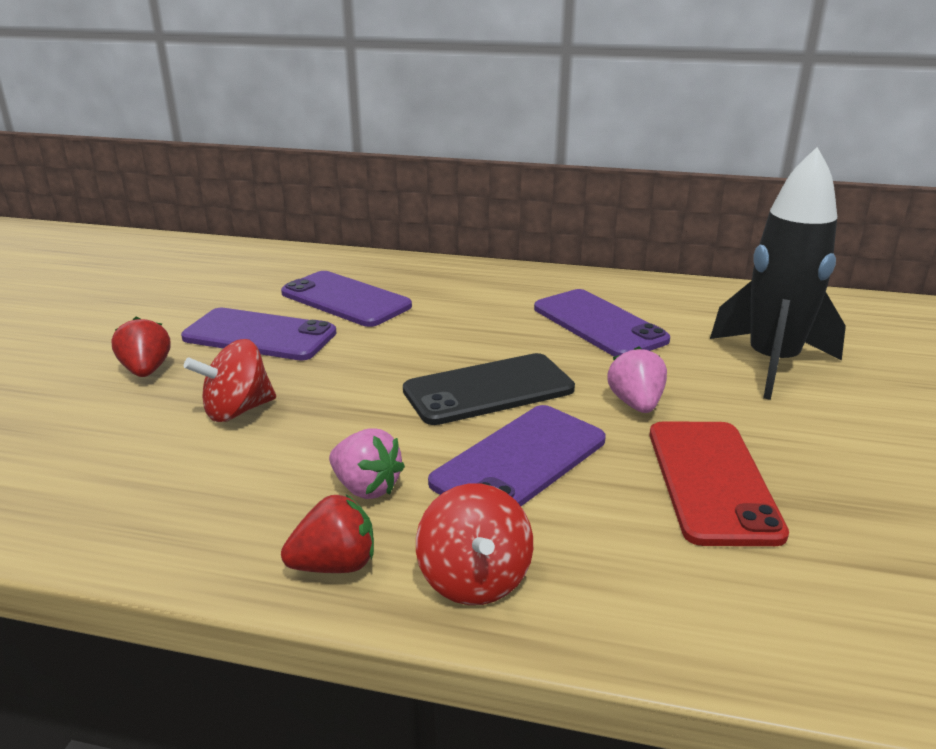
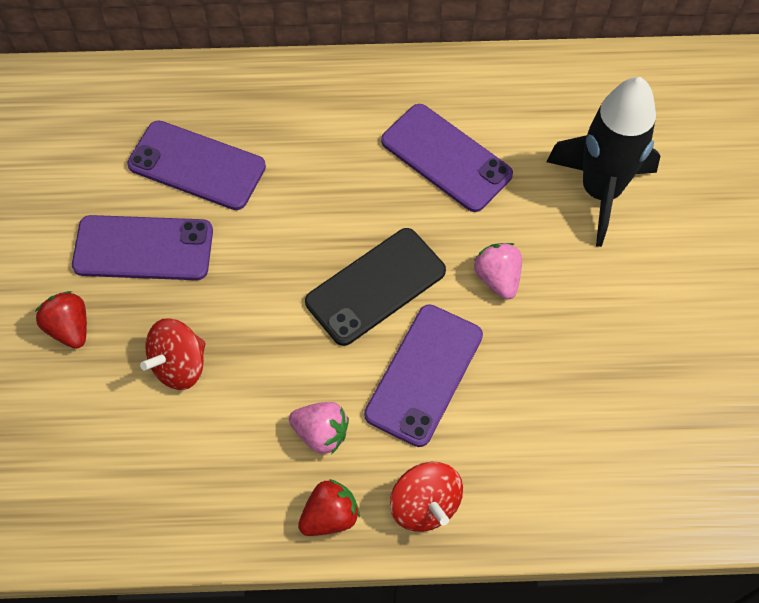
camera: 15 degrees left, 35 degrees up
red phone [650,421,789,546] -> none

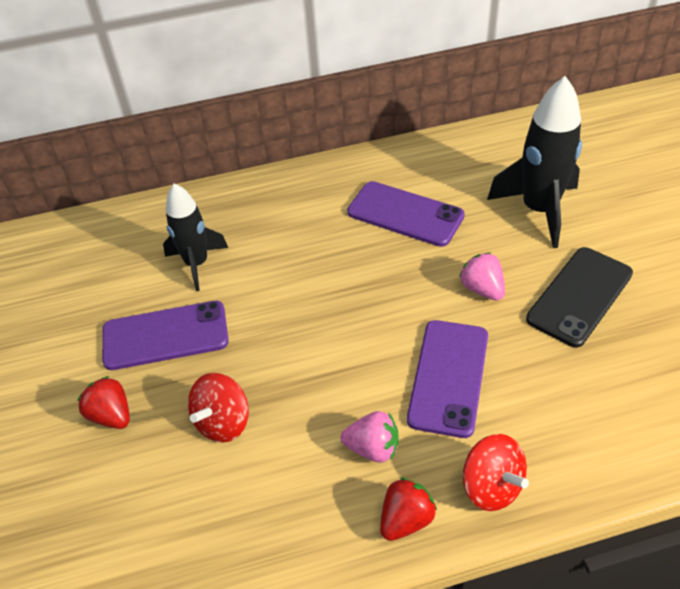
camera: 10 degrees left, 15 degrees down
purple phone [127,120,266,210] -> black rocket [163,183,228,291]
black phone [305,228,446,346] -> black phone moved to [526,247,633,347]

